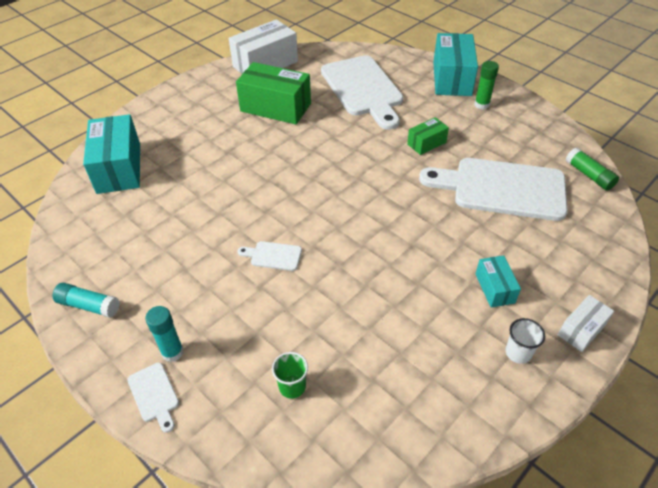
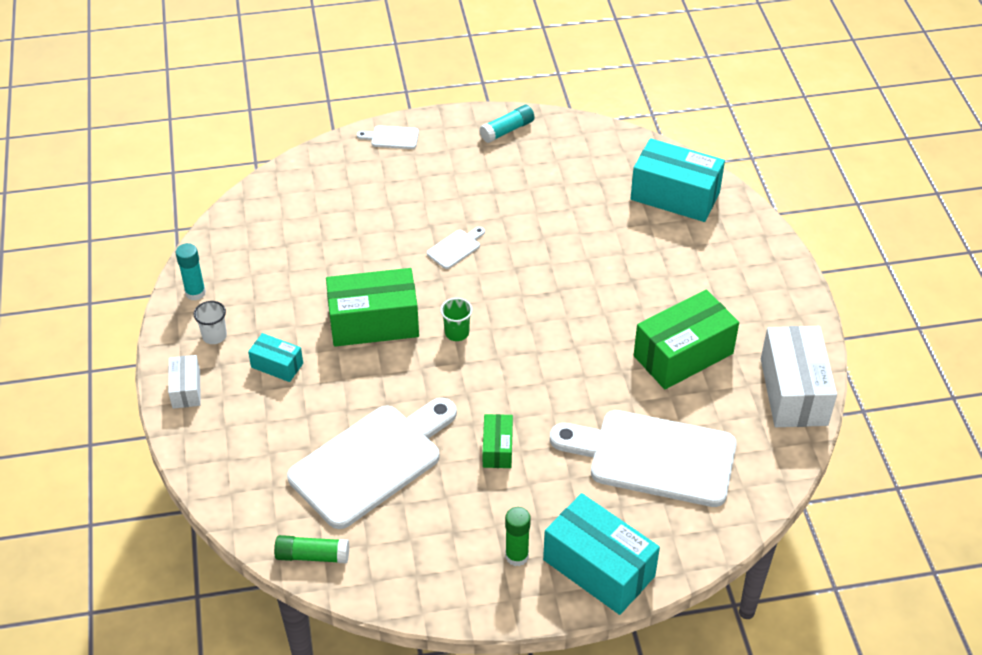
camera: 125 degrees right, 0 degrees up
turquoise glue stick [145,306,184,362] -> turquoise glue stick moved to [176,243,206,301]
green cup [272,352,308,399] -> green cup moved to [441,298,472,341]
none -> green box [326,268,419,347]

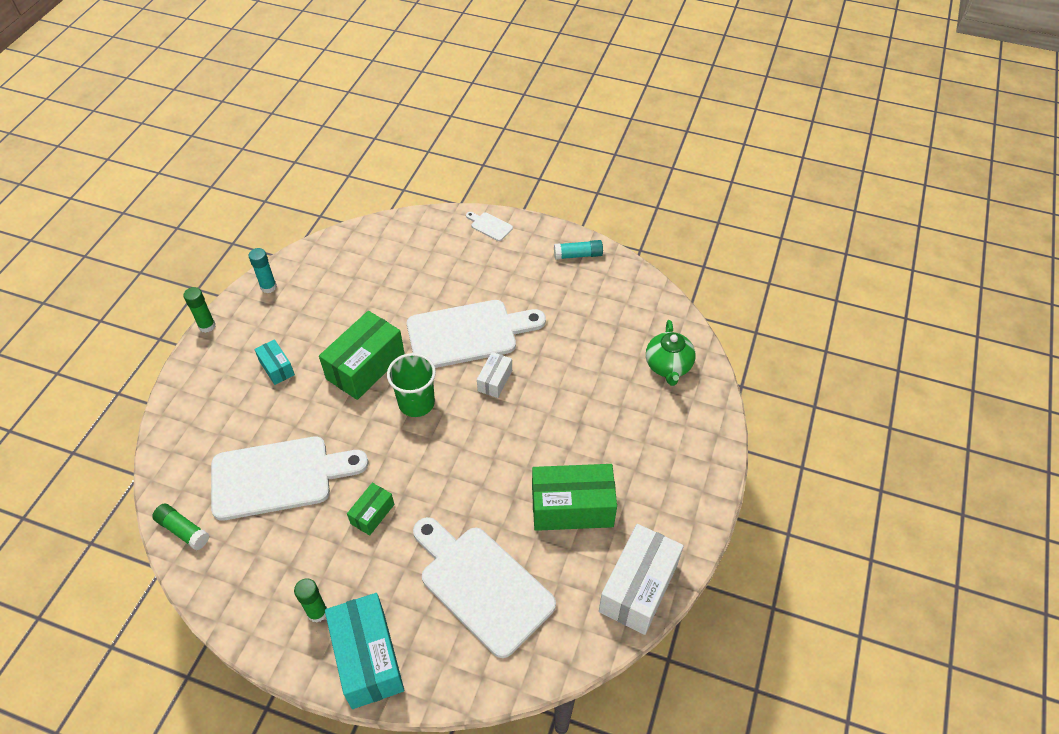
camera: 30 degrees right, 5 degrees up
white box [168,355,200,409] -> white box moved to [477,352,512,398]
white cup [194,301,227,344] -> none
green box [326,268,419,347] -> green box turned 75 degrees counterclockwise [319,311,405,400]
white cutting board [427,227,485,269] -> white cutting board [407,300,546,368], size x2.48
green cup [441,298,472,341] -> green cup [387,353,436,417], size x1.75
turquoise box [630,138,725,222] -> green teapot [646,320,696,386]
none -> green glue stick [183,287,215,333]

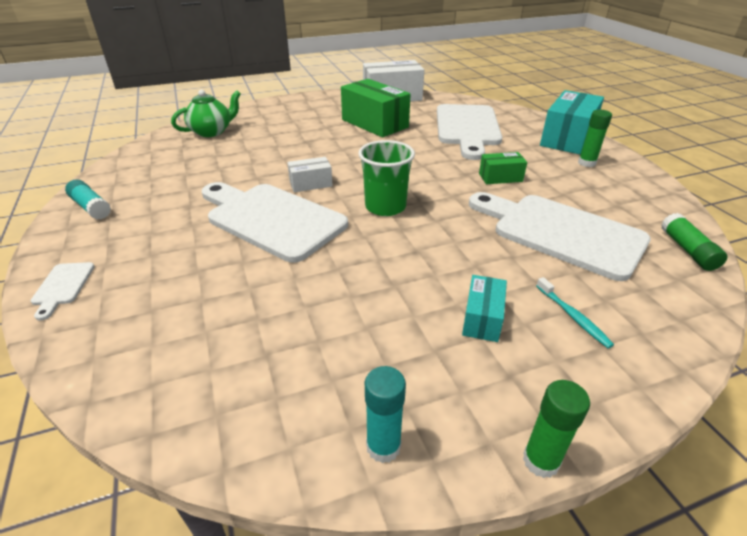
camera: 130 degrees left, 15 degrees down
green box [319,311,405,400] -> none
none -> turquoise toothbrush [536,277,614,348]

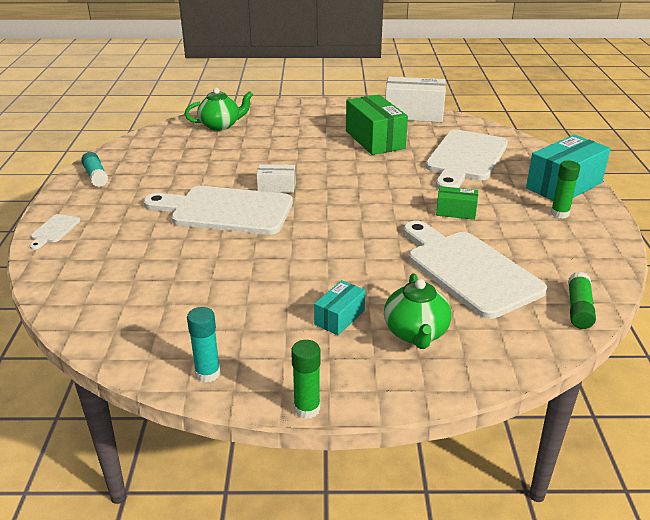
camera: 20 degrees right, 5 degrees down
white cutting board [201,182,348,263] -> white cutting board turned 45 degrees counterclockwise [143,186,293,235]
green cup [358,140,415,216] -> none
turquoise toothbrush [536,277,614,348] -> green teapot [384,273,452,349]

